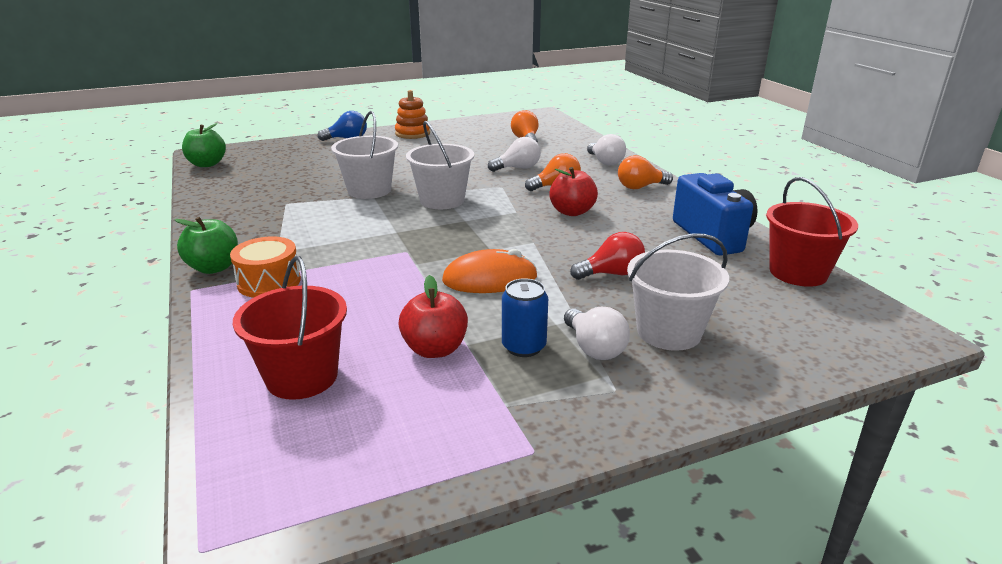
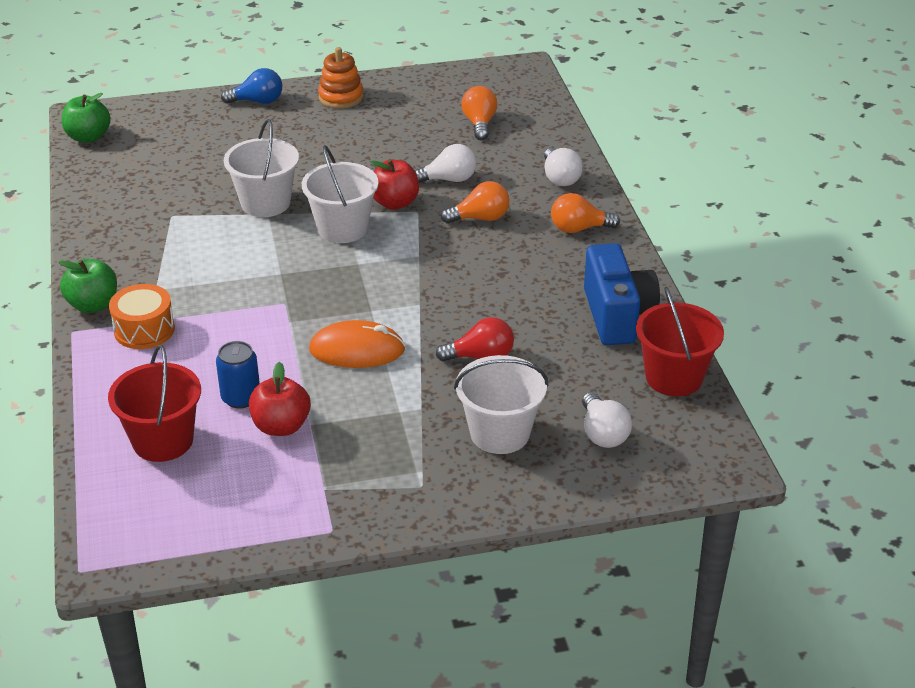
camera: 10 degrees right, 10 degrees up
blue can [502,278,548,357] -> blue can moved to [216,341,260,409]
red apple [549,167,598,216] -> red apple moved to [371,160,419,210]
white light bulb [564,307,630,360] -> white light bulb moved to [582,392,632,448]

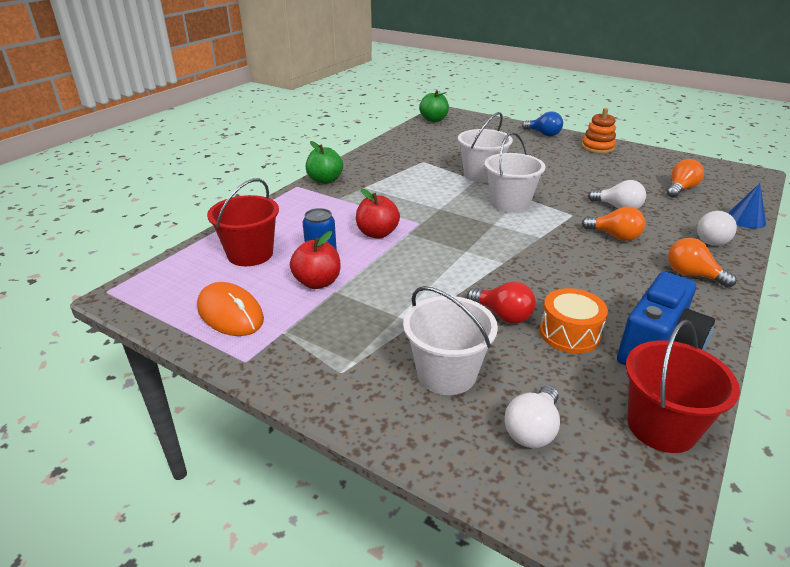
camera: 45 degrees right, 5 degrees down
orange drum [109,284,175,349] -> orange drum moved to [540,288,608,354]
orange mouse [309,320,405,368] -> orange mouse moved to [197,282,264,336]
red apple [371,160,419,210] -> red apple moved to [356,189,400,239]
none -> blue cone [728,183,766,229]

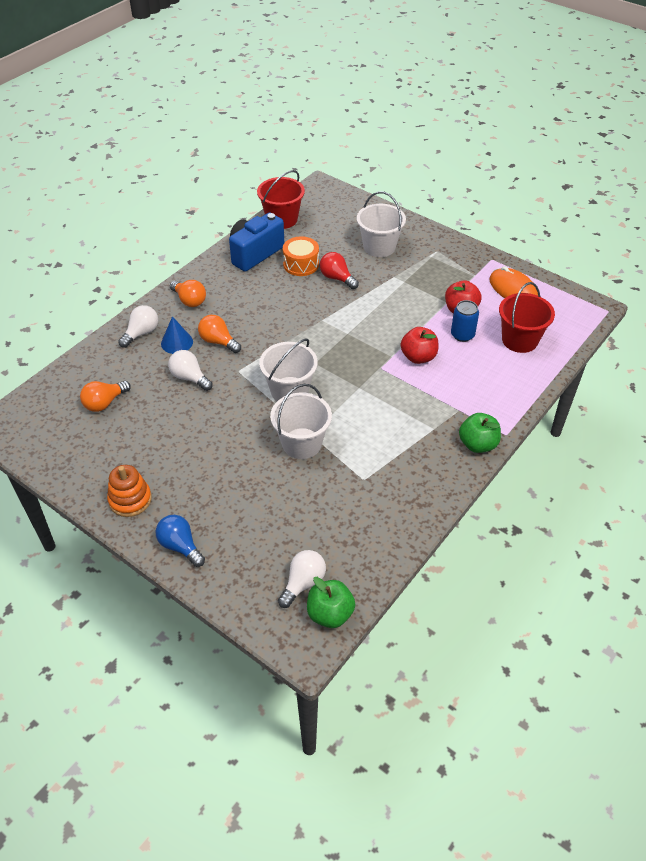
camera: 175 degrees left, 15 degrees up
white light bulb [505,385,560,448] -> white light bulb moved to [278,550,326,608]
blue cone [728,183,766,229] -> blue cone moved to [161,316,193,354]

